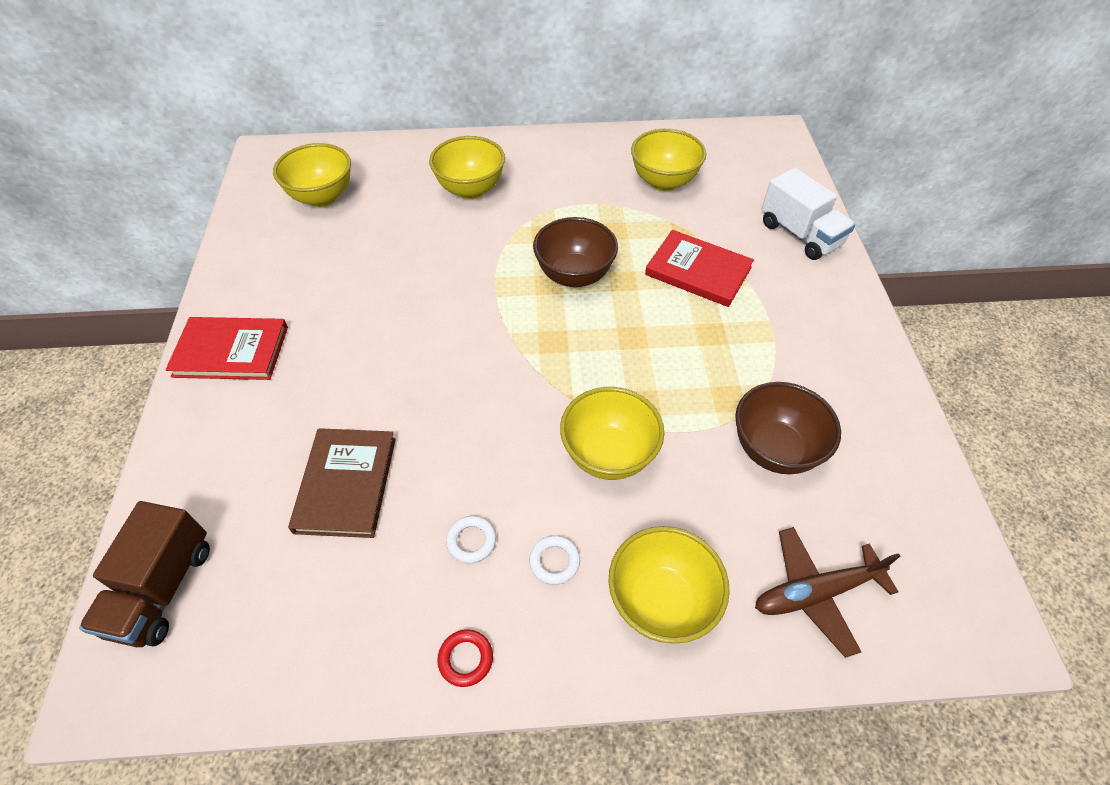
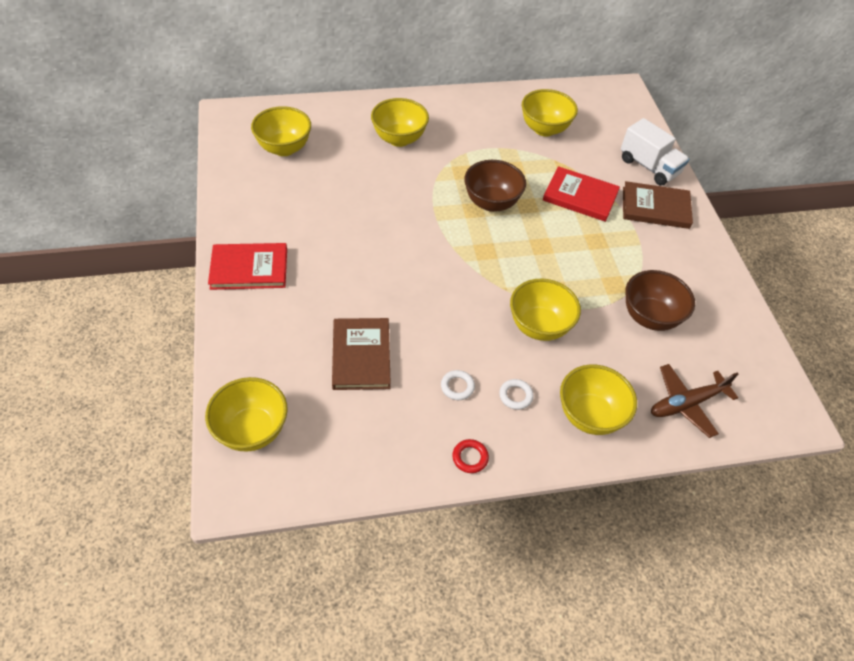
camera: 10 degrees left, 0 degrees up
brown truck [79,501,210,647] -> yellow bowl [205,377,288,452]
none -> brown book [623,181,693,229]

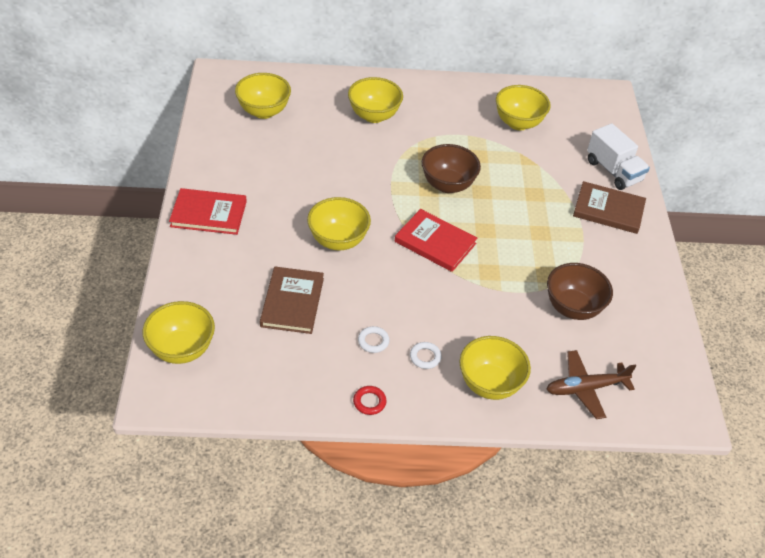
camera: 10 degrees right, 5 degrees down
yellow bowl [510,279,581,341] -> yellow bowl moved to [307,197,371,250]
red book [543,166,620,222] -> red book moved to [395,209,477,272]

